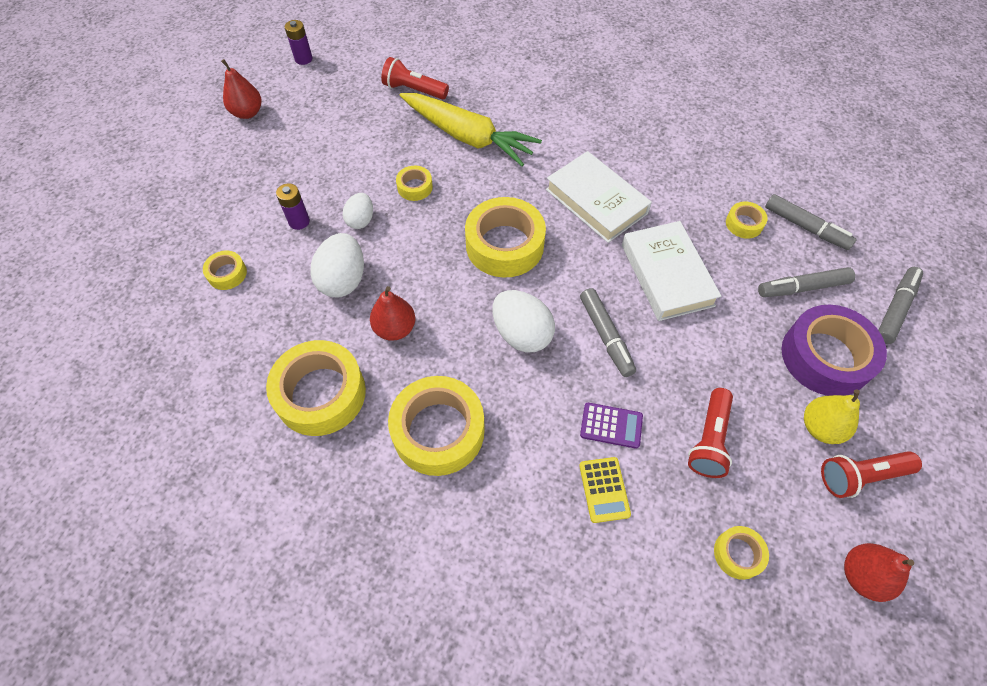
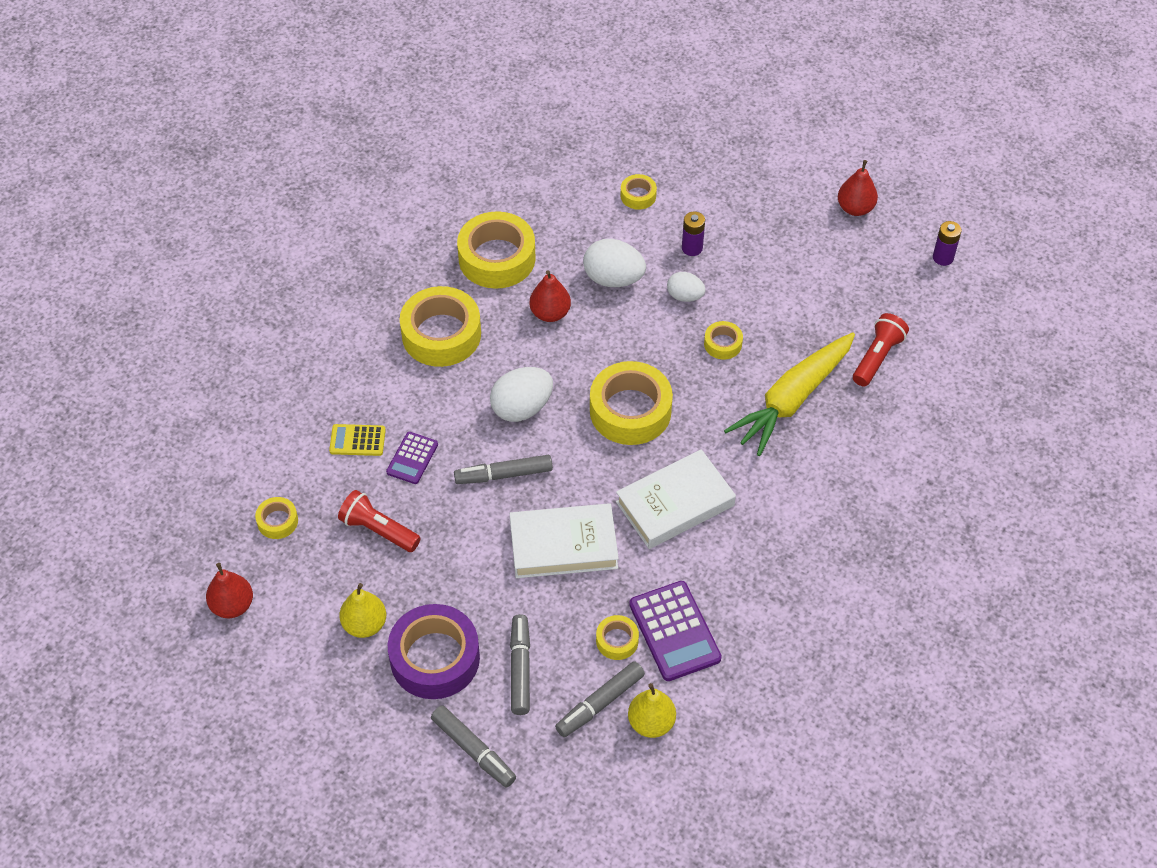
camera: 100 degrees right, 5 degrees down
red flashlight [821,451,922,498] -> none
none -> yellow pear [628,683,676,738]
none -> purple calculator [629,581,722,681]

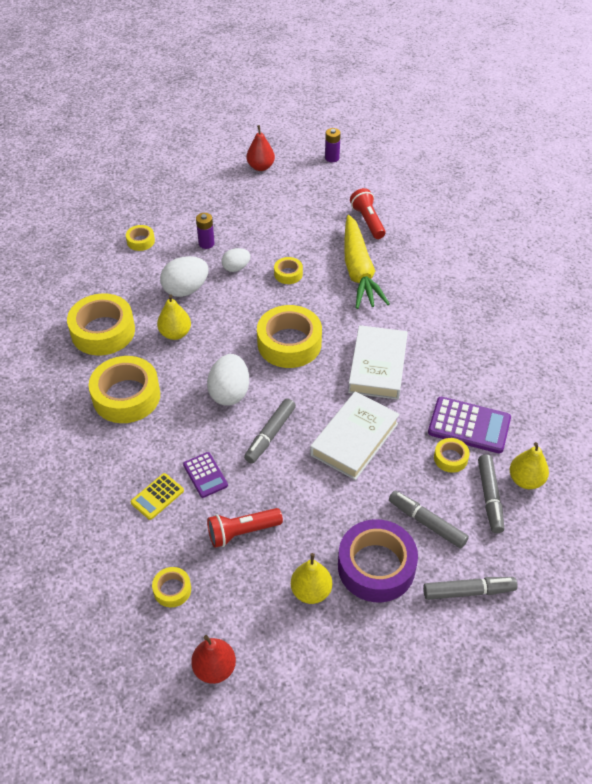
camera: 50 degrees left, 5 degrees down
red pear [530,270,571,322] -> yellow pear [157,295,191,340]

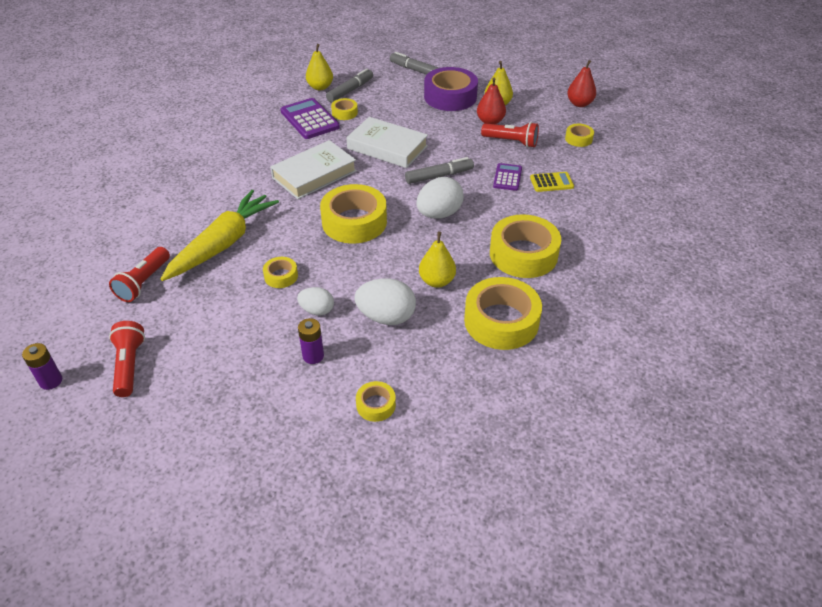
camera: 140 degrees left, 5 degrees down
red pear [247,125,275,171] -> red pear moved to [477,78,506,124]
white book [310,391,400,480] -> white book turned 45 degrees clockwise [346,117,428,168]
grey marker [389,491,469,548] -> none
none -> red flashlight [109,321,145,397]

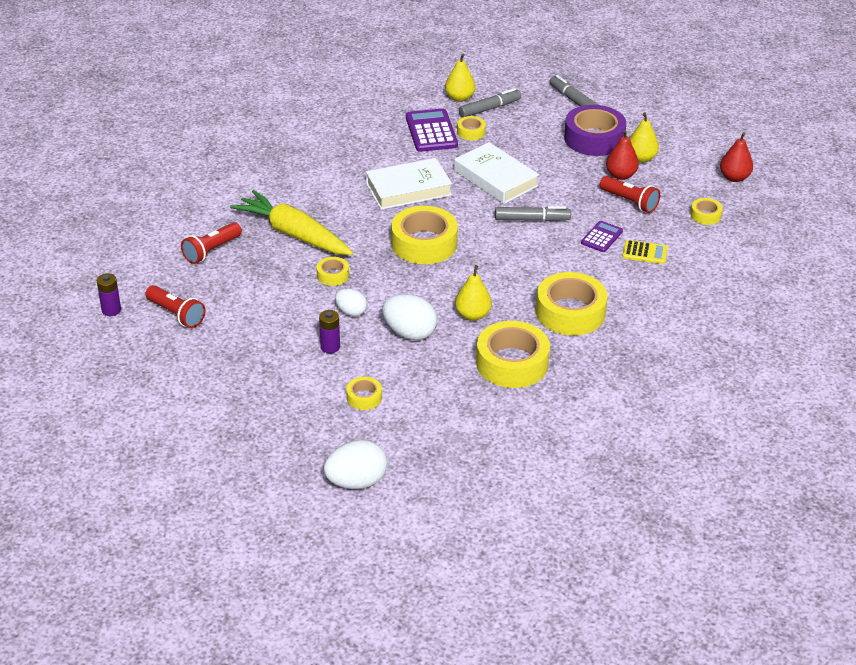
camera: 20 degrees right, 5 degrees down
red flashlight [109,321,145,397] -> red flashlight turned 120 degrees clockwise [145,285,206,328]
yellow carrot [161,190,279,281] -> yellow carrot turned 105 degrees counterclockwise [230,190,353,255]
white egg [416,177,464,219] -> white egg moved to [324,440,387,489]

